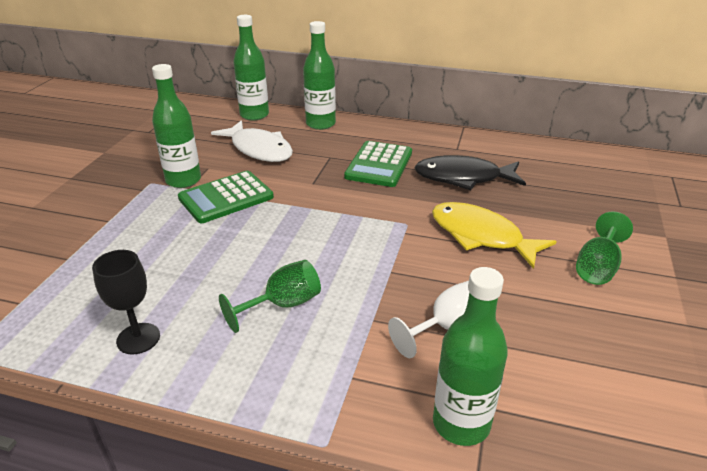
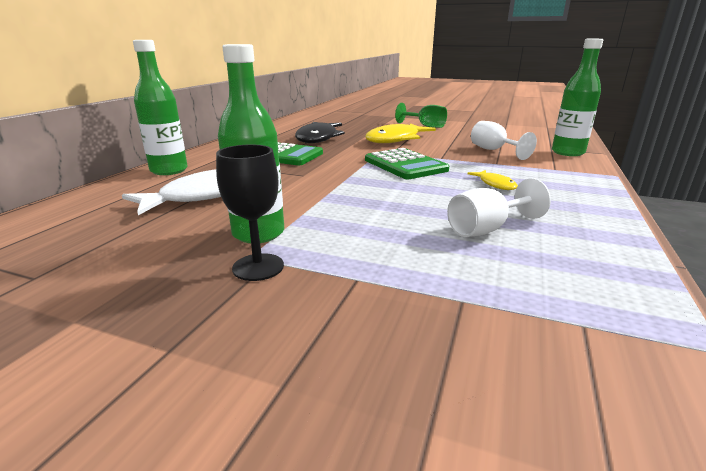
camera: 85 degrees left, 10 degrees down
black goblet [92,250,160,355] -> black goblet moved to [216,145,284,281]
green calculator [178,171,274,223] -> green calculator moved to [365,148,449,179]
green goblet [219,260,321,333] -> yellow fish [467,170,518,190]
green bottle [233,15,269,121] -> none
none -> white goblet [447,178,551,237]

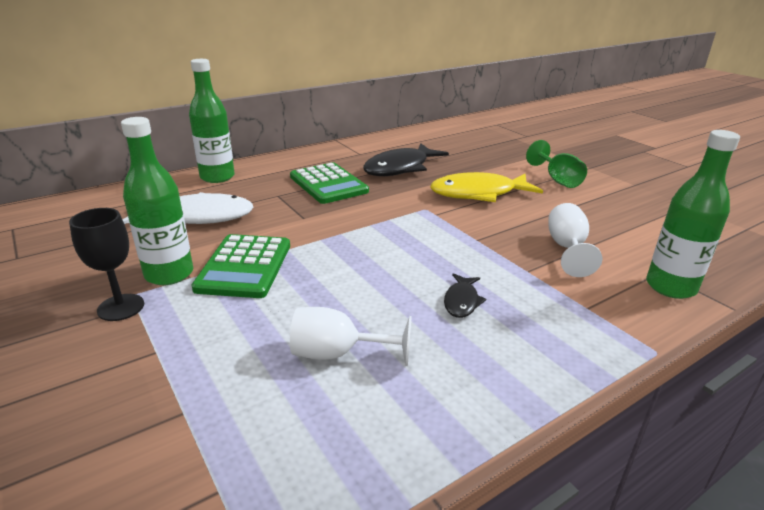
camera: 35 degrees right, 5 degrees up
green calculator [365,148,449,179] -> green calculator moved to [192,234,290,298]
yellow fish [467,170,518,190] -> black fish [444,273,486,318]

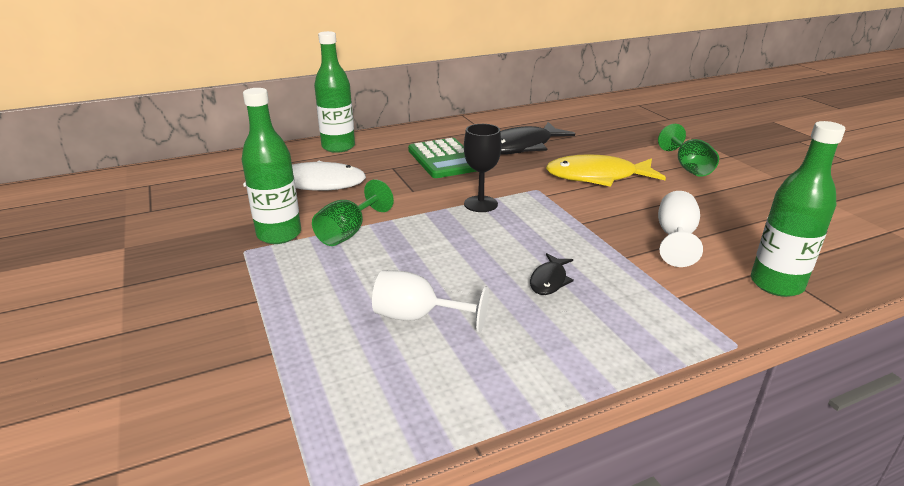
camera: 10 degrees right, 0 degrees up
black goblet [69,208,144,321] -> black goblet moved to [464,124,502,212]
green calculator [192,234,290,298] -> green goblet [312,179,394,246]

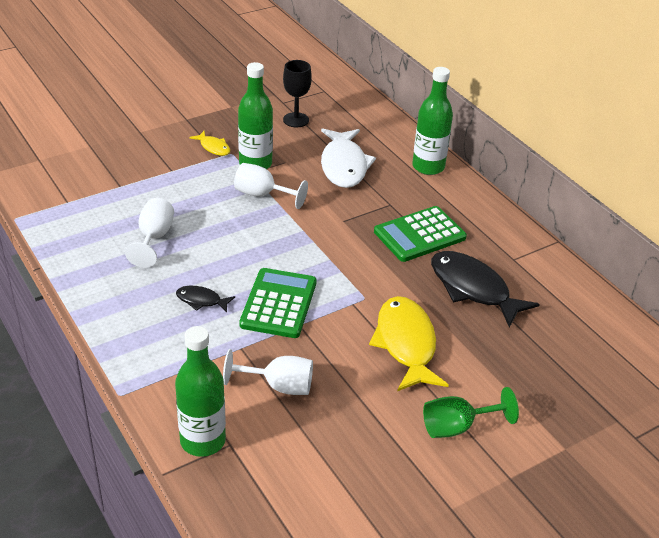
camera: 80 degrees right, 10 degrees up
green goblet [312,179,394,246] -> white goblet [234,163,308,209]
black goblet [464,124,502,212] -> black goblet moved to [283,60,312,127]
none -> yellow fish [189,131,230,156]
none -> green calculator [239,268,317,338]

